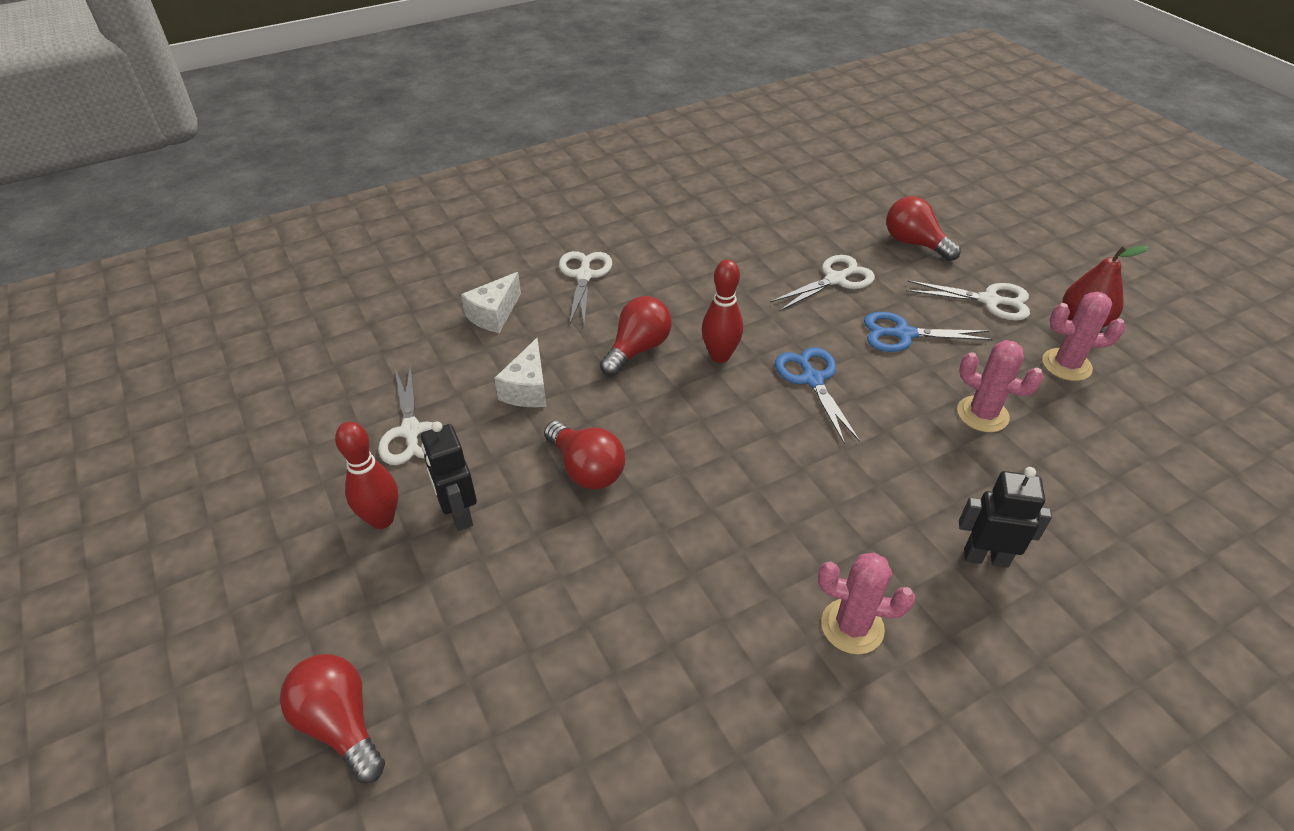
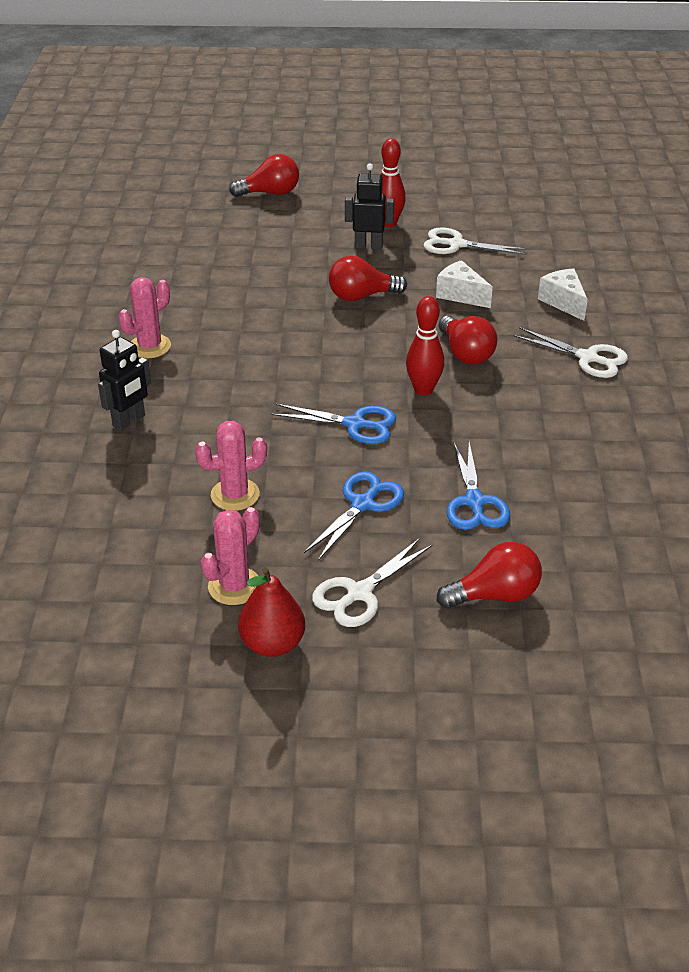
camera: 120 degrees right, 5 degrees down
white scissors [770,255,875,311] -> blue scissors [447,442,510,530]

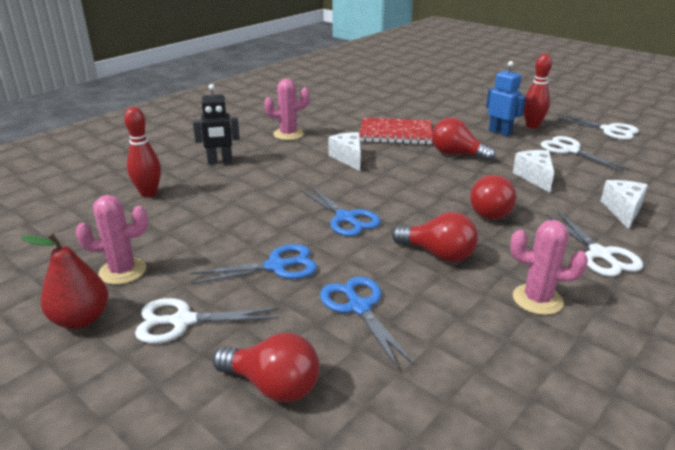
camera: 40 degrees right, 10 degrees down
pink cactus [195,421,267,511] -> pink cactus moved to [510,220,588,315]
red light bulb [229,154,299,197] -> red light bulb moved to [392,212,478,262]
black robot [345,163,394,250] -> blue robot [486,61,526,137]
red bowling pin [406,296,444,395] -> red bowling pin moved to [124,107,161,198]
blue scissors [447,442,510,530] -> blue scissors turned 120 degrees clockwise [320,277,414,368]
none -> white cheese [328,132,361,171]
none -> red notebook [360,118,432,145]
none -> white scissors [553,114,639,140]

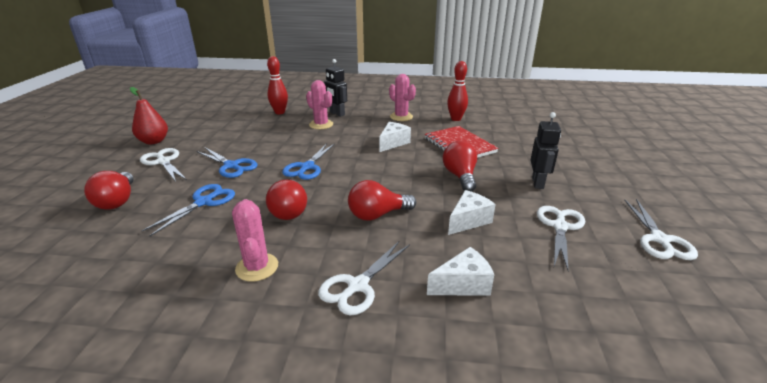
camera: 55 degrees right, 0 degrees up
pink cactus [75,195,148,285] -> pink cactus moved to [306,80,333,129]
blue robot [486,61,526,137] -> black robot [531,112,561,189]
red bowling pin [523,54,552,128] -> red bowling pin moved to [447,61,468,121]

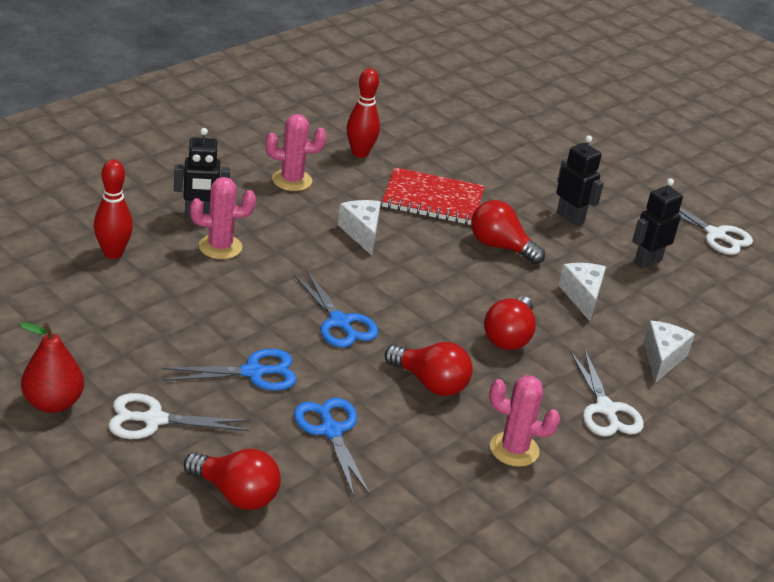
camera: 55 degrees left, 5 degrees up
white scissors [537,206,585,271] -> black robot [632,178,683,269]

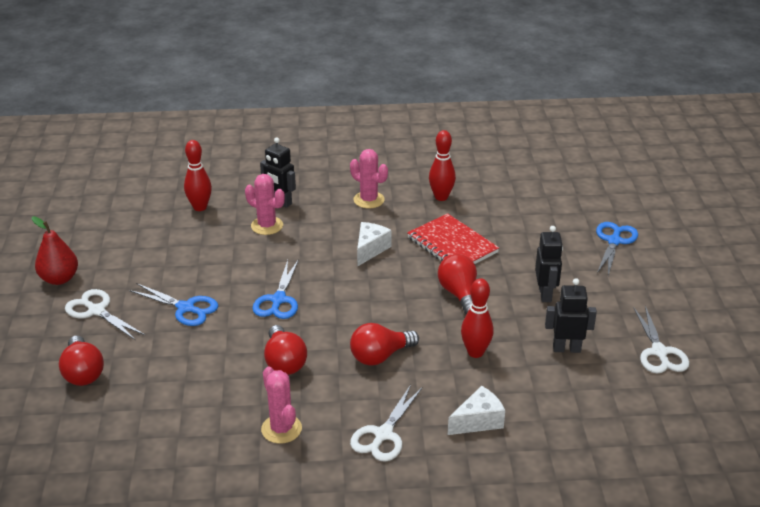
camera: 45 degrees right, 0 degrees up
blue scissors [294,398,370,496] -> blue scissors moved to [596,222,638,275]
white cheese [558,263,606,321] -> red bowling pin [461,278,494,358]

